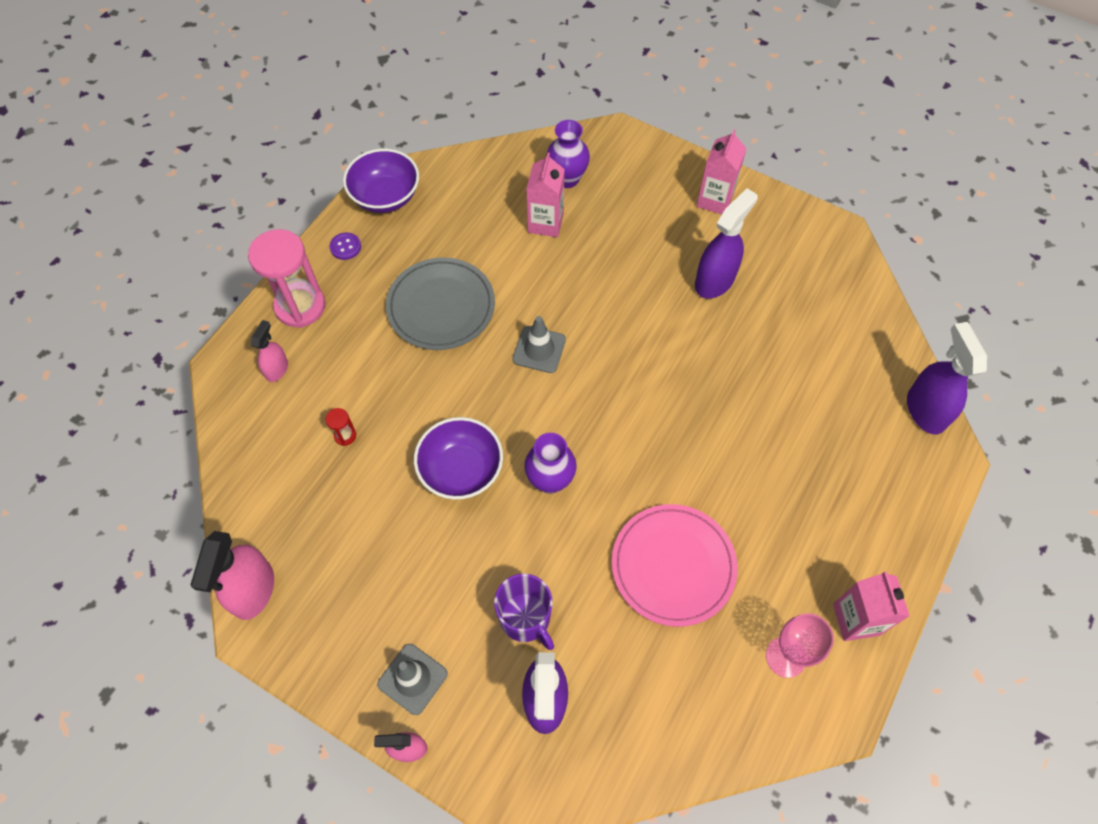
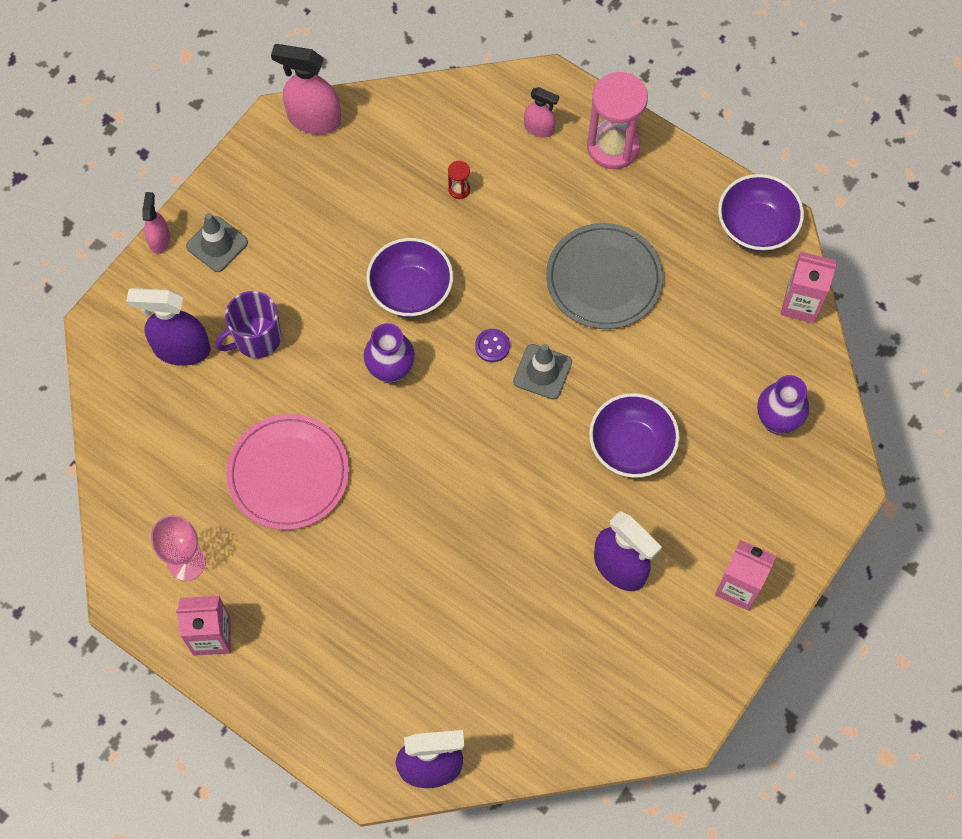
camera: 95 degrees right, 5 degrees up
purple button [330,232,361,260] -> purple button moved to [475,329,510,362]
pink carton [526,153,565,237] -> pink carton moved to [781,251,837,323]
none -> purple bowl [589,393,680,478]

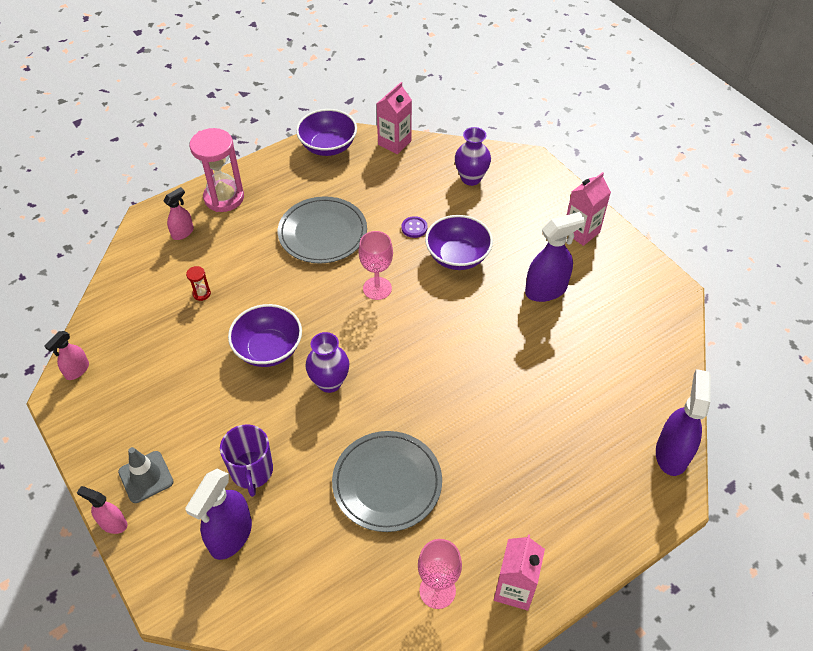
camera: 70 degrees left, 15 degrees down
pink plate [226,414,349,530] -> grey plate [332,431,442,532]
pink spray bottle [271,44,341,134] -> pink spray bottle [45,331,89,380], size x0.57
purple button [475,329,510,362] -> purple button moved to [401,216,428,238]
grey traffic cone [513,344,572,400] -> pink goblet [359,231,393,300]

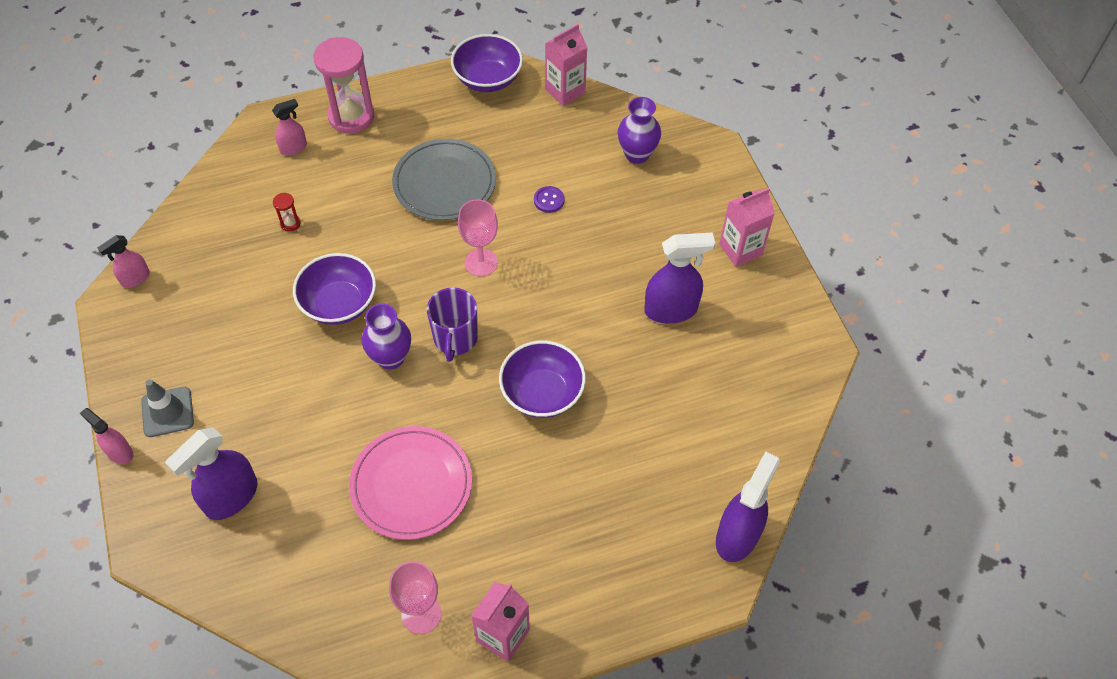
camera: 15 degrees right, 5 degrees up
purple mug [220,424,273,497] -> purple mug moved to [427,288,478,362]
grey plate [332,431,442,532] -> pink plate [349,426,472,540]
purple bowl [425,215,493,270] -> purple bowl moved to [499,341,586,418]

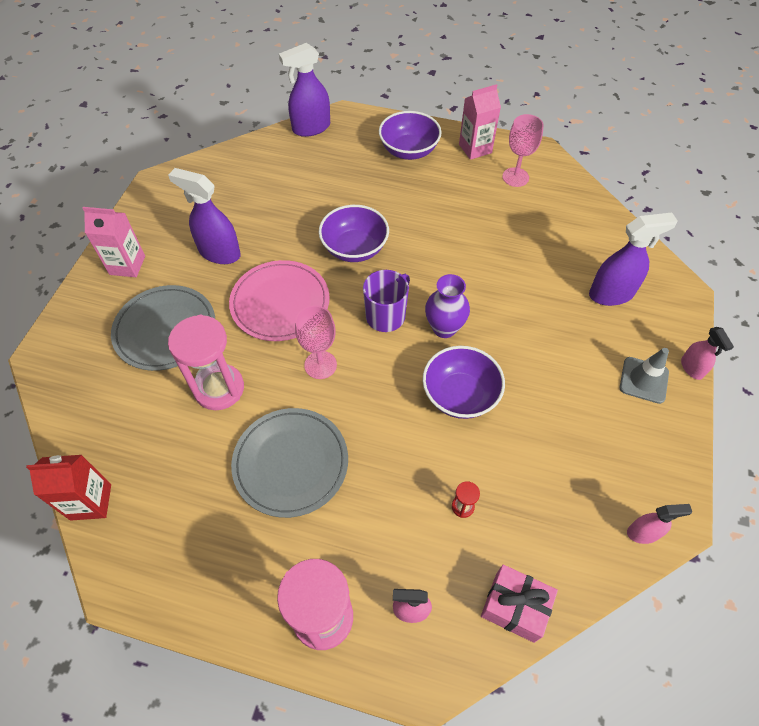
camera: 145 degrees left, 0 degrees up
pink plate [349,426,472,540] -> pink plate moved to [229,260,330,341]
purple bowl [451,34,523,92] -> purple bowl moved to [379,111,442,160]
purple button [534,186,565,213] -> pink hourglass [168,315,244,410]
pink carton [545,24,587,106] -> red carton [26,455,111,521]
purple vase [618,97,661,164] -> none
none -> grey plate [111,285,215,371]
none -> pink gift [481,565,558,643]

